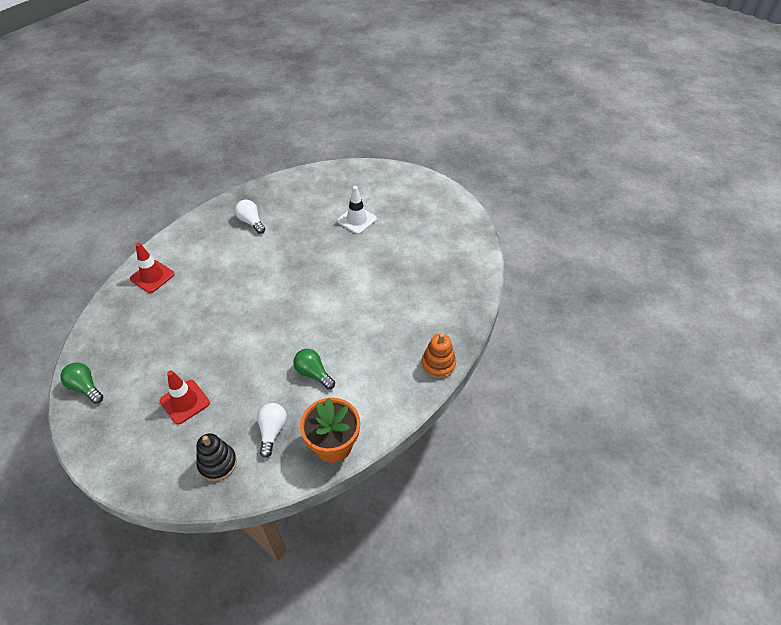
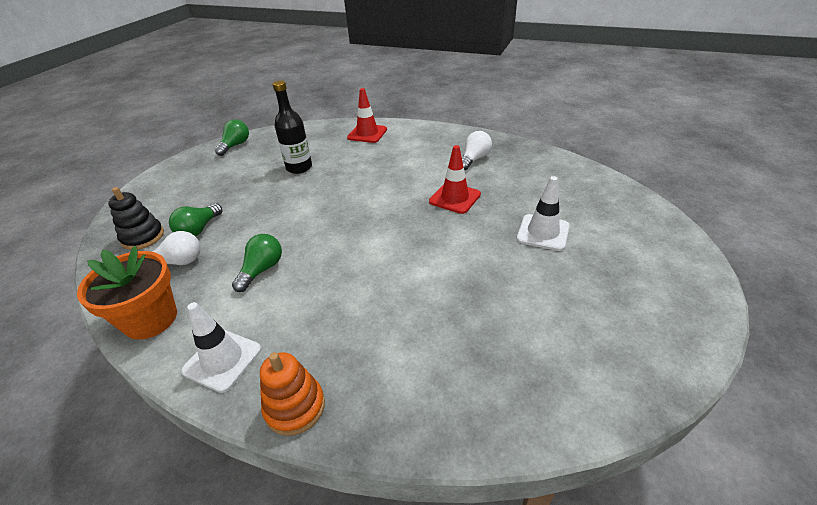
camera: 75 degrees right, 10 degrees down
red traffic cone [160,370,210,425] -> red traffic cone moved to [429,145,481,214]
none -> green light bulb [169,204,222,237]
none -> white traffic cone [181,302,262,393]
none -> black bottle [273,81,312,174]

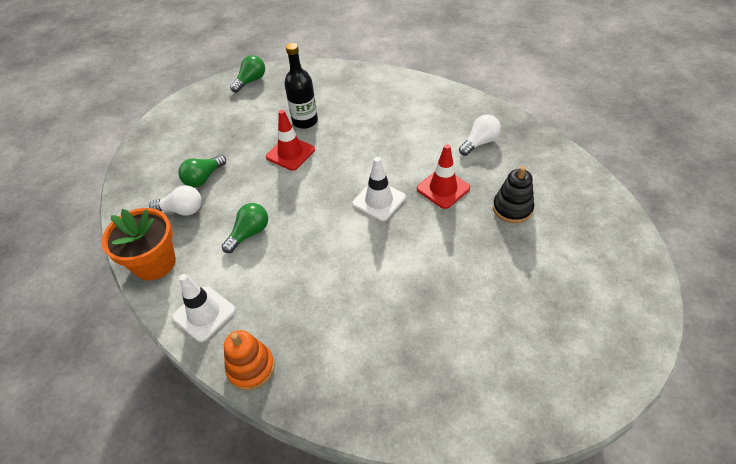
camera: 15 degrees right, 10 degrees up
black stacking toy [108,187,164,250] -> black stacking toy moved to [493,166,534,223]
red traffic cone [347,88,387,143] -> red traffic cone moved to [266,110,315,171]
white traffic cone [517,176,570,251] -> white traffic cone moved to [352,157,406,221]

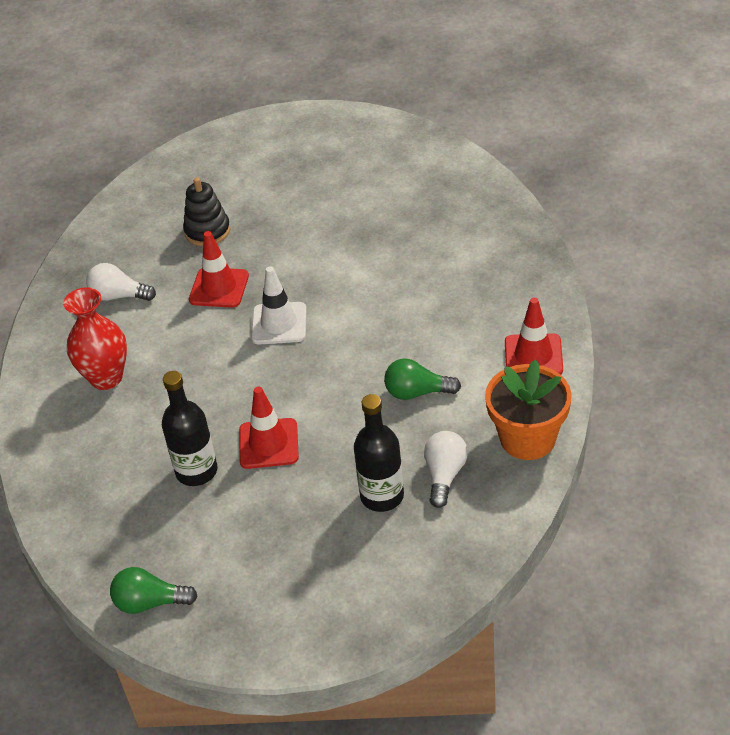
camera: 125 degrees left, 5 degrees down
white light bulb [149,185,202,216] -> white light bulb turned 45 degrees clockwise [424,431,468,508]
white traffic cone [172,274,236,342] -> red traffic cone [505,298,563,375]
green light bulb [178,155,226,187] -> black bottle [354,394,404,512]
orange stacking toy [224,330,275,391] -> none
none -> red vase [63,287,127,390]

